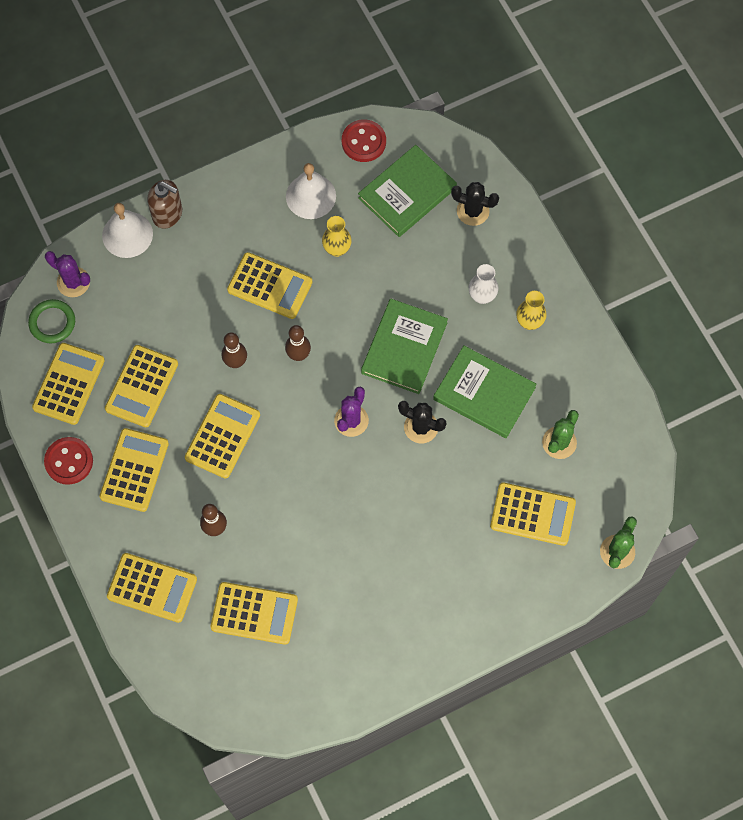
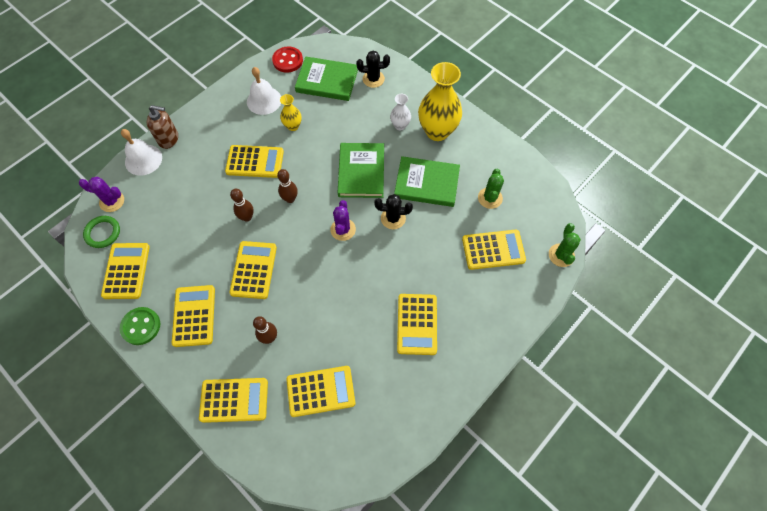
camera: 20 degrees left, 5 degrees down
red button [44,437,93,485] -> green button [120,307,160,345]
yellow calculator [105,345,178,427] -> yellow calculator moved to [397,294,437,355]
green book [358,145,457,237] -> green book turned 75 degrees clockwise [295,56,358,101]
yellow vase [517,291,547,330] -> yellow vase [418,62,462,141], size x2.02

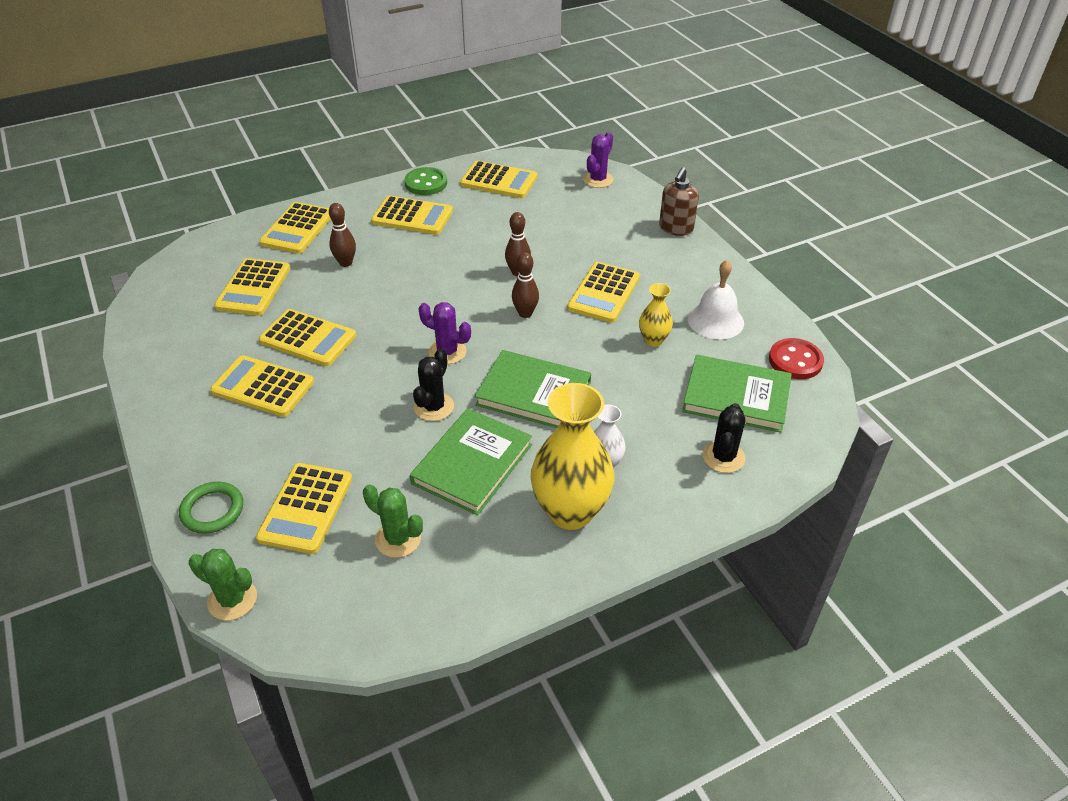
camera: 110 degrees right, 20 degrees down
green ring [83,216,120,248] -> green ring moved to [179,482,243,534]
white bell [121,129,162,176] -> none
yellow calculator [229,241,277,299] -> yellow calculator moved to [259,309,356,366]
green book [295,56,358,101] -> green book turned 75 degrees clockwise [682,355,792,433]

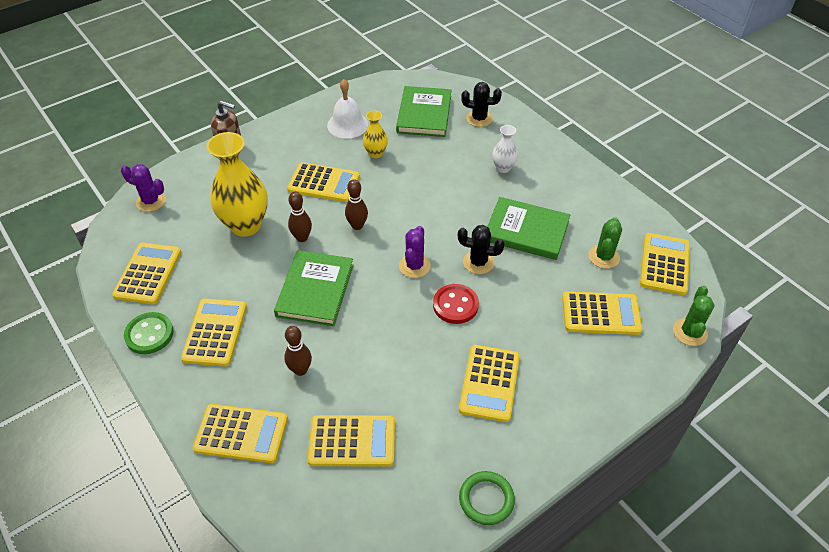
camera: 100 degrees left, 5 degrees up
green ring [179,482,243,534] -> green ring moved to [459,471,515,525]
yellow calculator [259,309,356,366] -> yellow calculator moved to [640,233,690,295]
green book [475,350,591,428] -> green book moved to [274,250,354,326]
yellow vase [531,383,614,530] -> yellow vase moved to [207,132,268,237]
red button [769,338,824,379] -> red button moved to [433,284,479,324]

